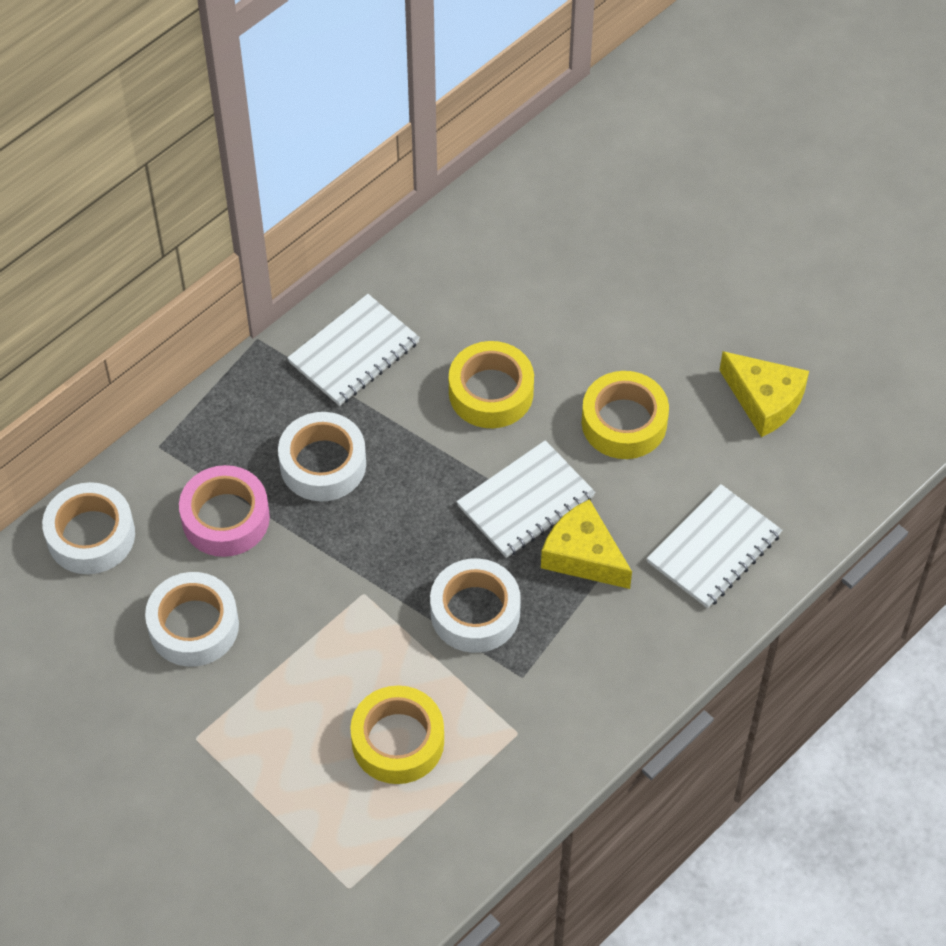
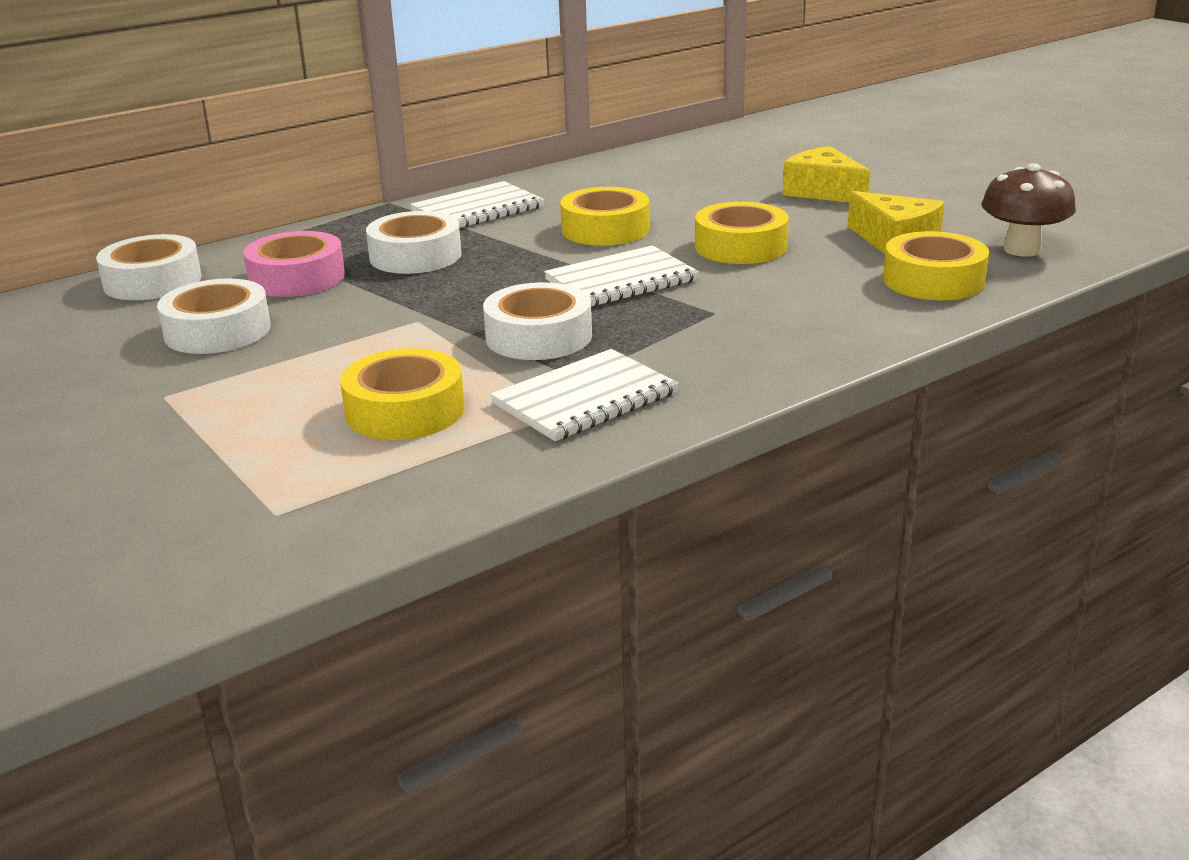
camera: 10 degrees right, 30 degrees down
yellow cheese [541,499,632,589] -> yellow cheese moved to [783,146,870,202]
white notebook [647,484,782,608] -> white notebook moved to [490,349,678,441]
none -> yellow tape [883,231,989,300]
none -> brown mushroom [981,163,1076,257]

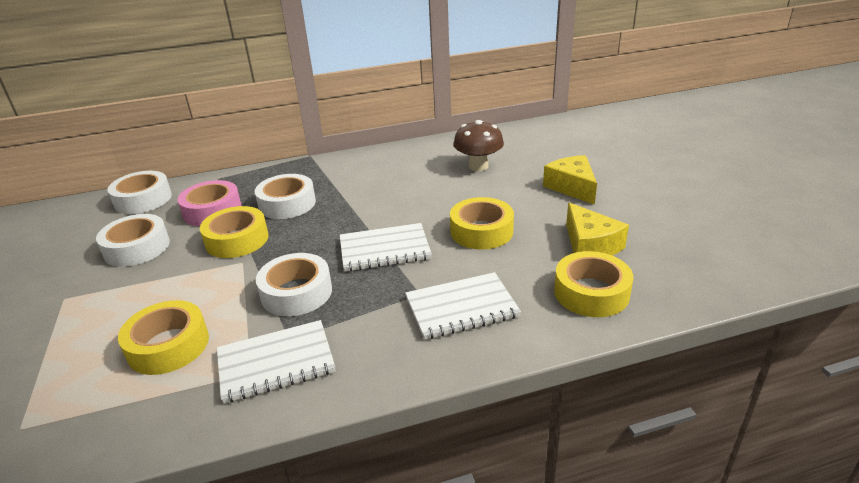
camera: 20 degrees right, 5 degrees up
white notebook [410,181,544,228] -> white notebook moved to [405,272,521,340]
yellow tape [560,187,650,246] -> yellow tape moved to [200,206,268,258]
brown mushroom [981,163,1076,257] -> brown mushroom moved to [453,120,504,171]

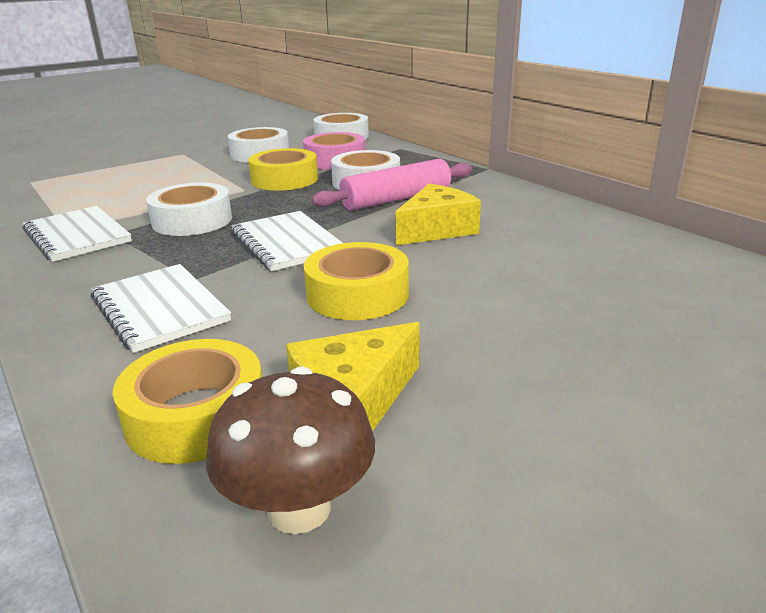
camera: 70 degrees right, 5 degrees down
yellow tape [118,300,209,375] -> none
brown mushroom [453,120,504,171] -> brown mushroom moved to [206,366,375,534]
yellow cheese [543,155,597,205] -> yellow cheese moved to [396,184,481,245]
none -> pink rolling pin [311,159,472,211]

